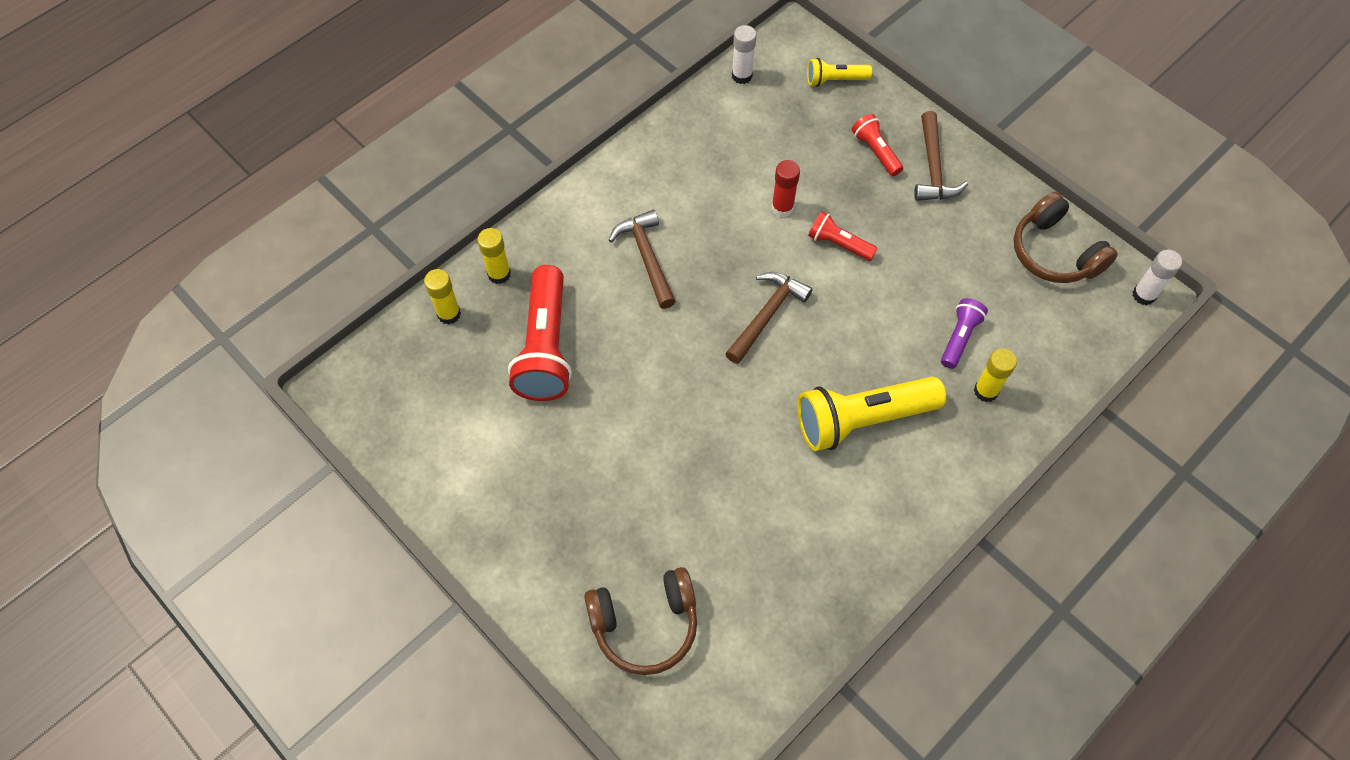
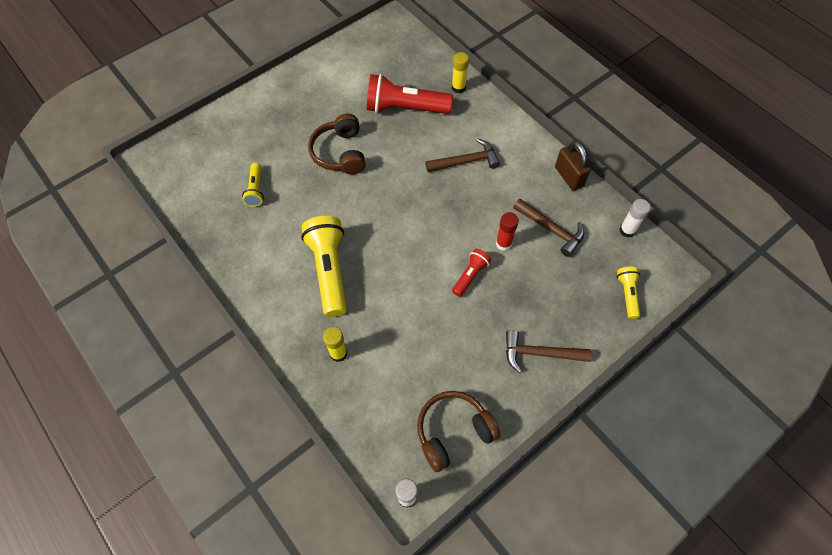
camera: 95 degrees right, 0 degrees up
yellow glue stick [424,269,461,324] -> none
brown headphones [584,567,697,675] -> brown headphones moved to [308,114,366,174]
brown hammer [725,272,813,364] -> brown hammer moved to [513,199,584,257]
red flashlight [852,114,903,176] -> none
purple flashlight [941,298,988,369] -> none
none -> yellow flashlight [242,163,264,207]
none -> brown padlock [555,141,591,191]

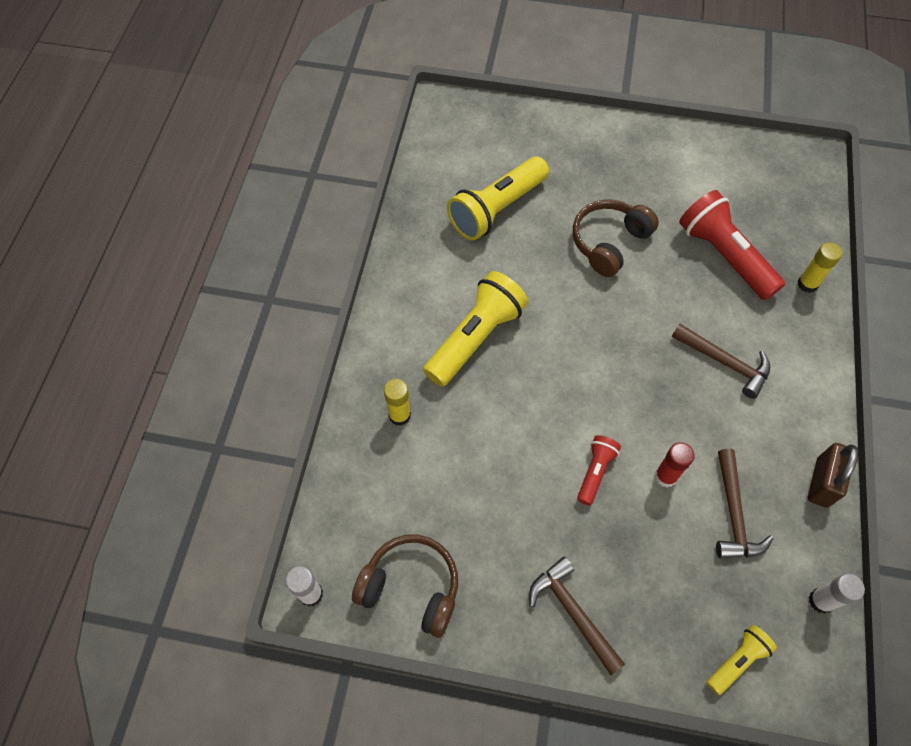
camera: 50 degrees right, 0 degrees up
yellow flashlight [242,163,264,207] -> yellow flashlight [447,156,549,240], size x1.94
red flashlight [452,249,491,297] -> red flashlight turned 60 degrees counterclockwise [577,435,621,505]

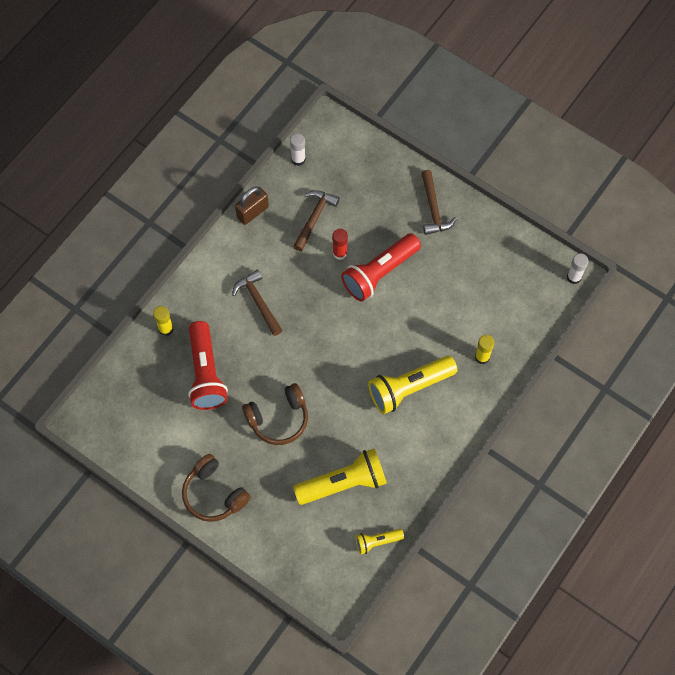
camera: 155 degrees left, 5 degrees up
brown headphones [352,534,458,638] -> brown headphones moved to [182,454,251,522]
red flashlight [577,435,621,505] -> red flashlight [341,233,421,301], size x1.94
yellow flashlight [707,625,777,695] -> yellow flashlight moved to [355,529,404,554]

